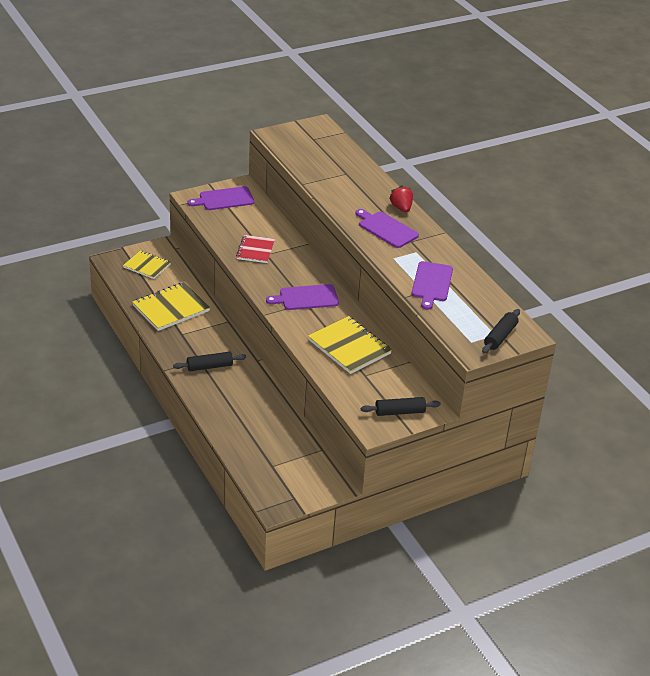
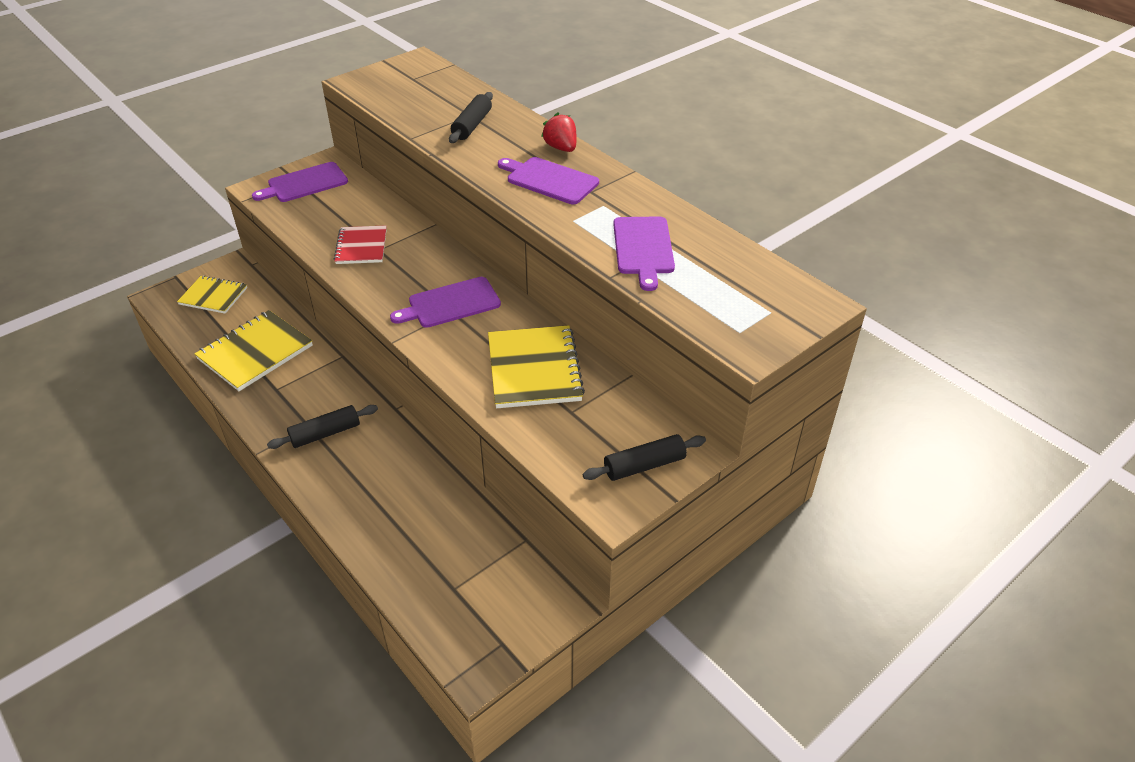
camera: 10 degrees left, 5 degrees up
yellow notebook [308,316,392,374] -> yellow notebook turned 45 degrees clockwise [488,325,585,408]
black rolling pin [482,309,520,354] -> black rolling pin moved to [449,92,493,143]

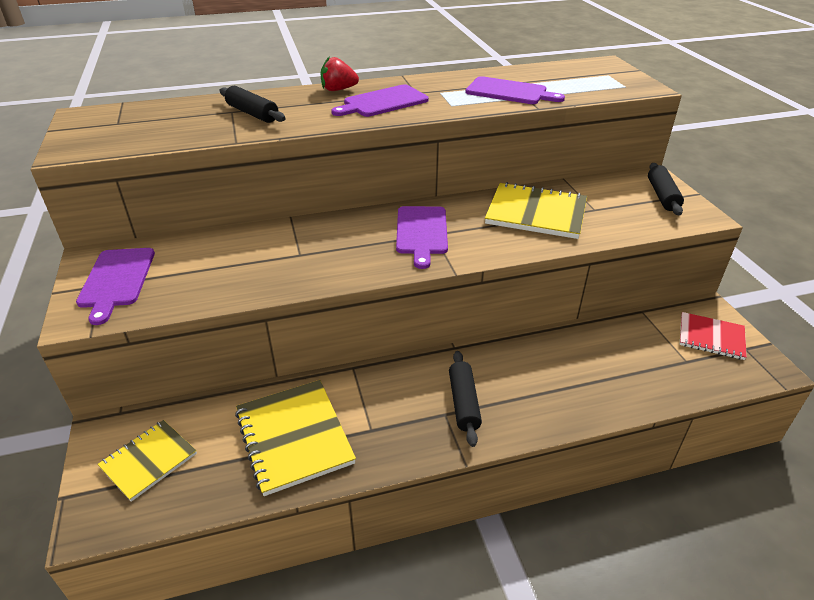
camera: 65 degrees left, 5 degrees down
red notebook [334,225,387,264] -> red notebook moved to [680,312,747,360]

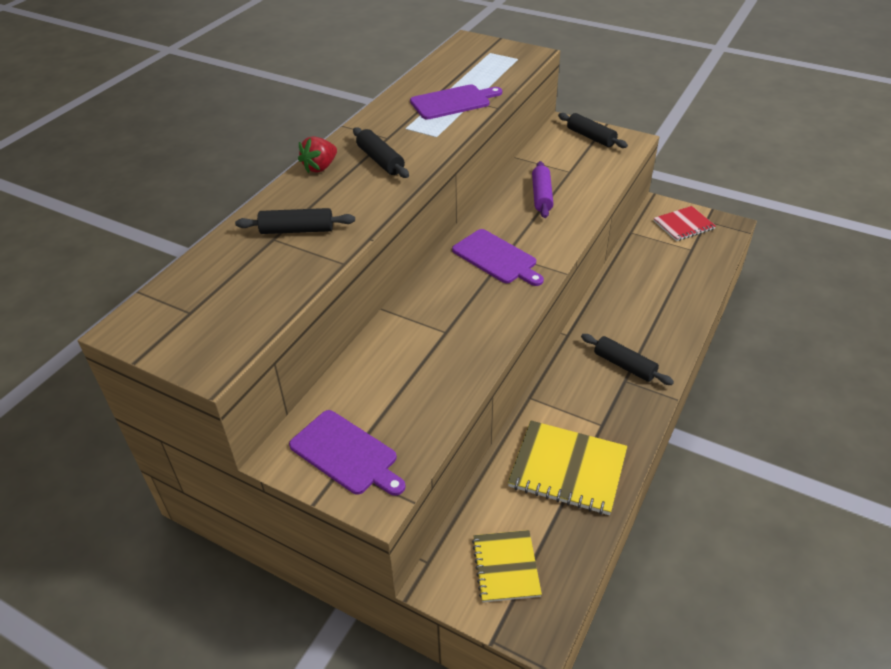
camera: 45 degrees left, 5 degrees up
purple cutting board [331,84,429,117] -> black rolling pin [353,127,409,178]
yellow notebook [485,182,587,239] -> purple rolling pin [532,161,553,218]

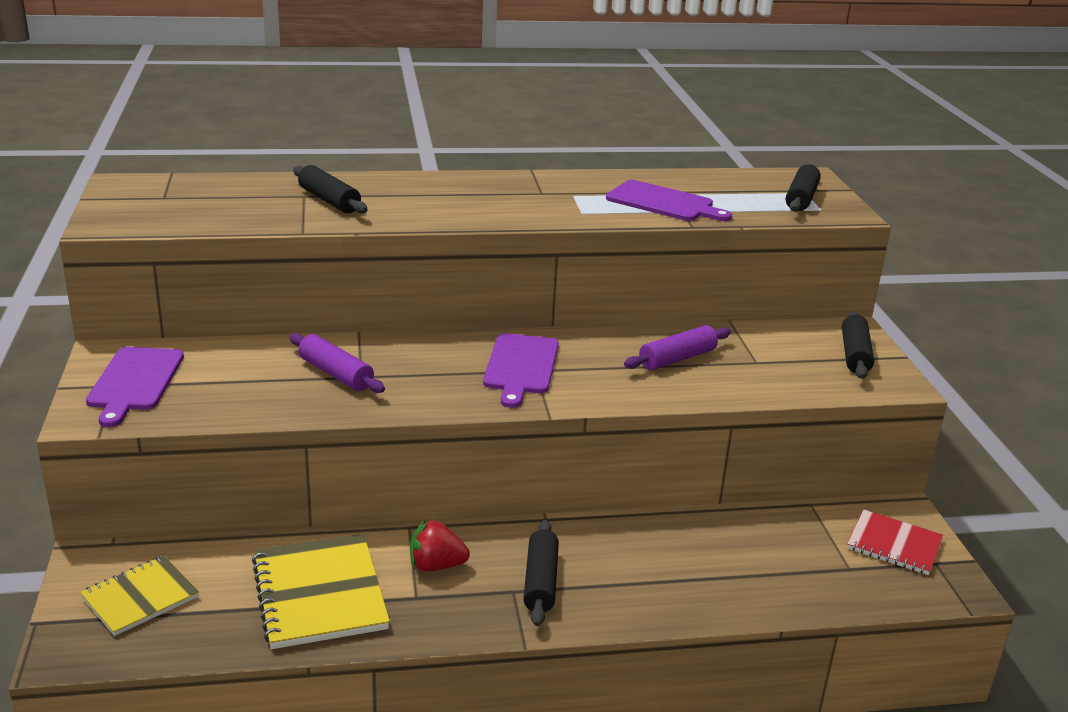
camera: 50 degrees right, 15 degrees down
red strawberry [298,136,337,173] -> red strawberry moved to [410,519,470,571]
black rolling pin [353,127,409,178] -> black rolling pin moved to [786,164,821,212]
none -> purple rolling pin [289,333,385,393]

